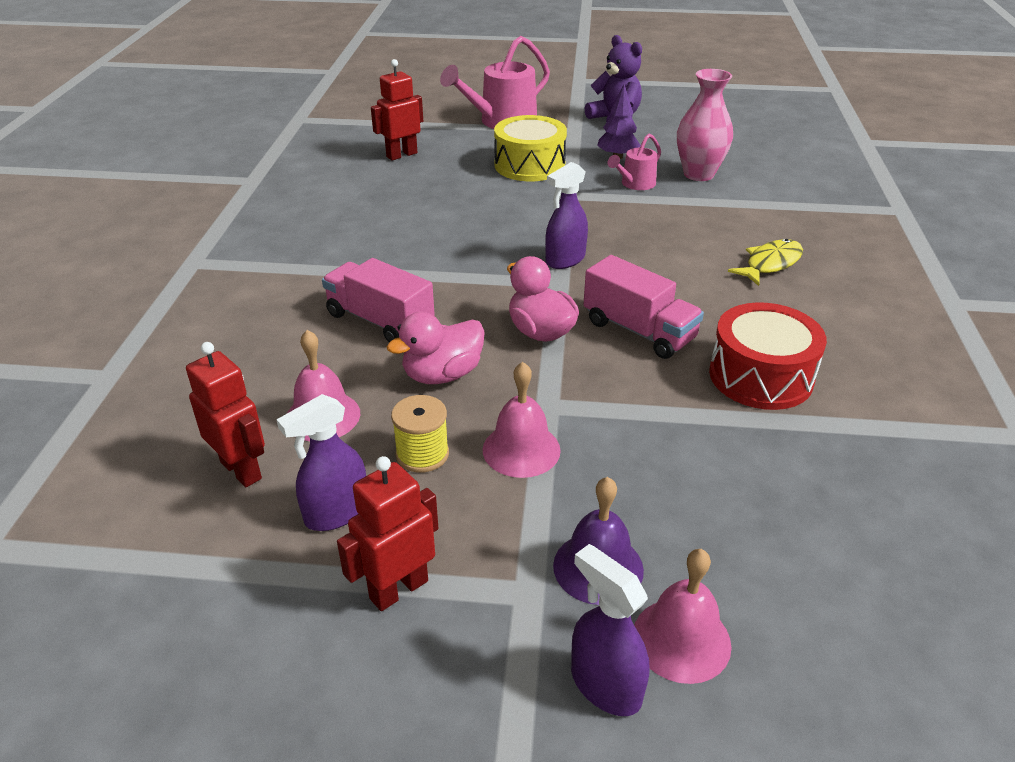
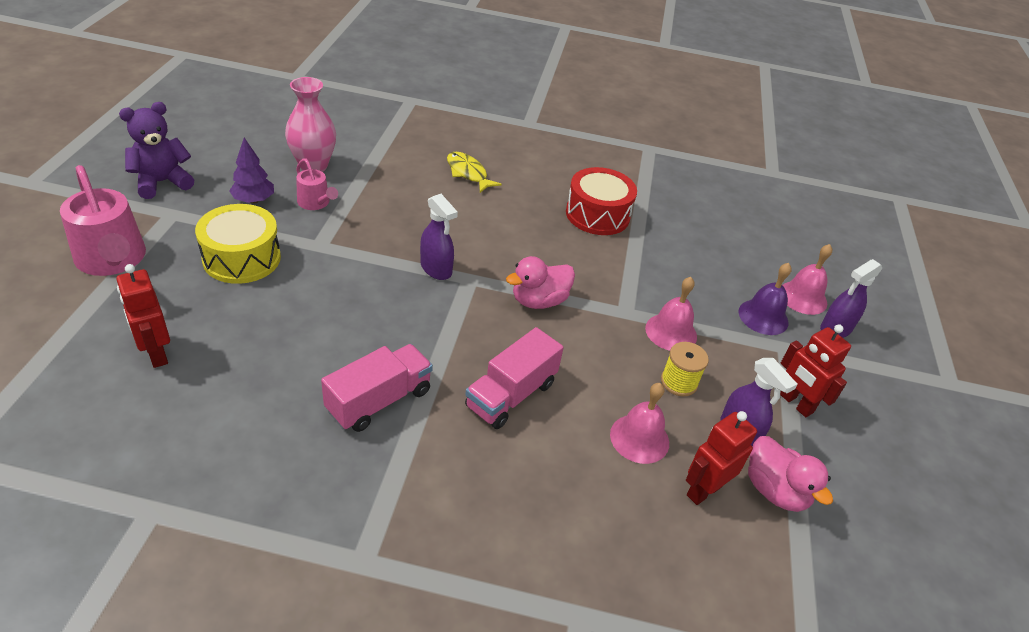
camera: 90 degrees left, 5 degrees up
pink duck [387,312,485,384] -> pink duck moved to [748,436,833,512]
pink truck [583,255,704,359] -> pink truck moved to [321,344,433,432]

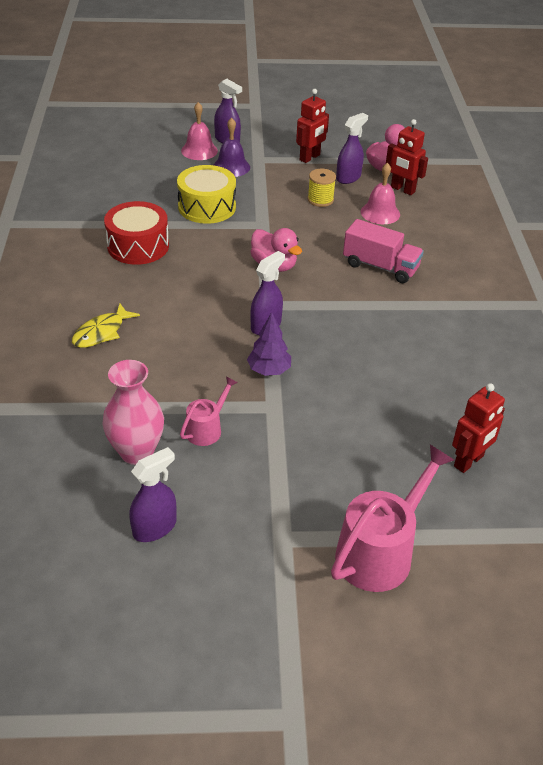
camera: 100 degrees left, 0 degrees up
purple teddy bear [119,102,194,199] -> none
yellow drum [195,204,281,284] -> yellow drum moved to [177,165,236,224]
purple tree [229,138,274,204] -> purple tree moved to [247,312,291,376]
pink truck [321,344,433,432] -> none
pink bell [645,277,697,351] -> none
none -> purple spray bottle [129,447,177,542]

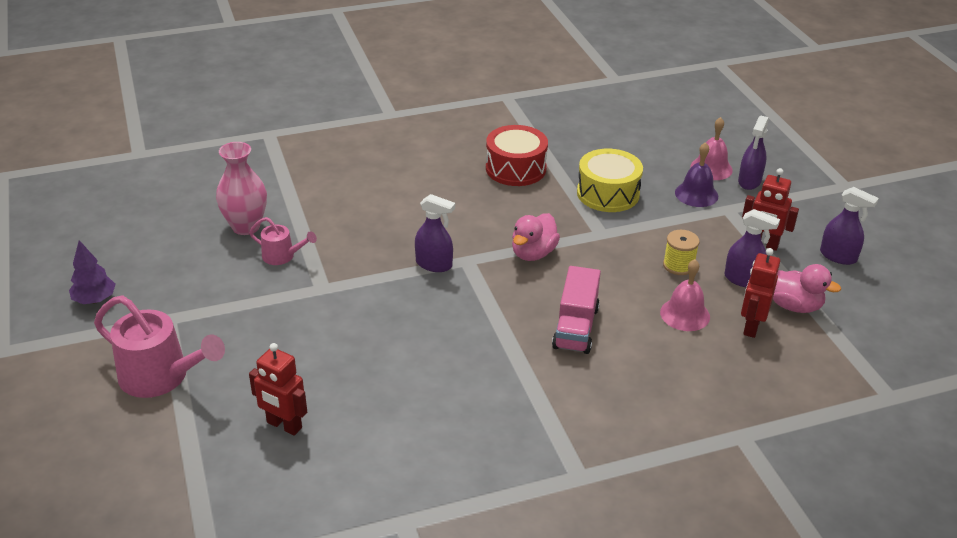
camera: 75 degrees right, 5 degrees down
yellow fish [72,304,140,348] -> none
purple spray bottle [129,447,177,542] -> purple spray bottle moved to [820,187,879,265]
purple tree [247,312,291,376] -> purple tree moved to [69,240,116,304]

